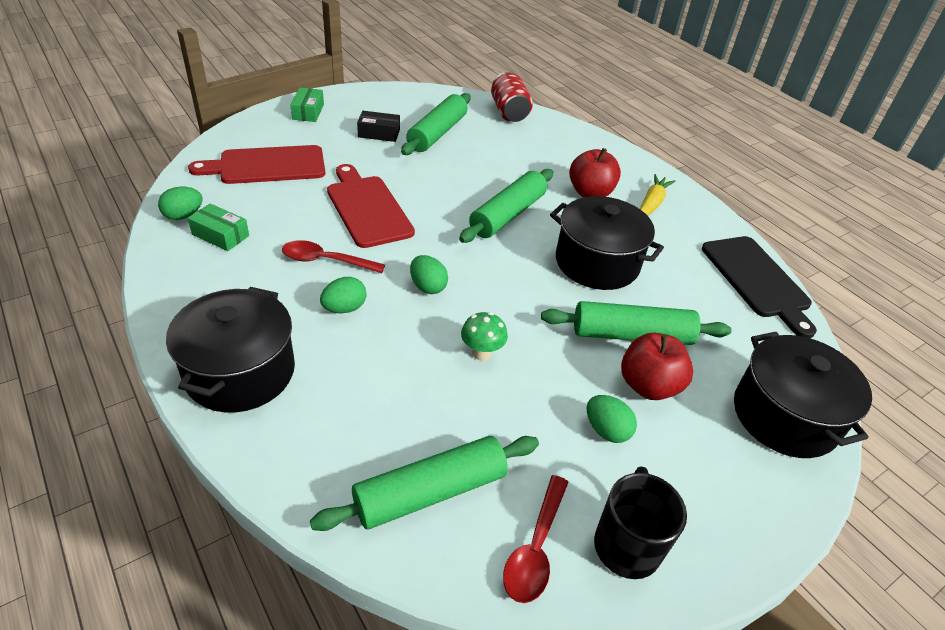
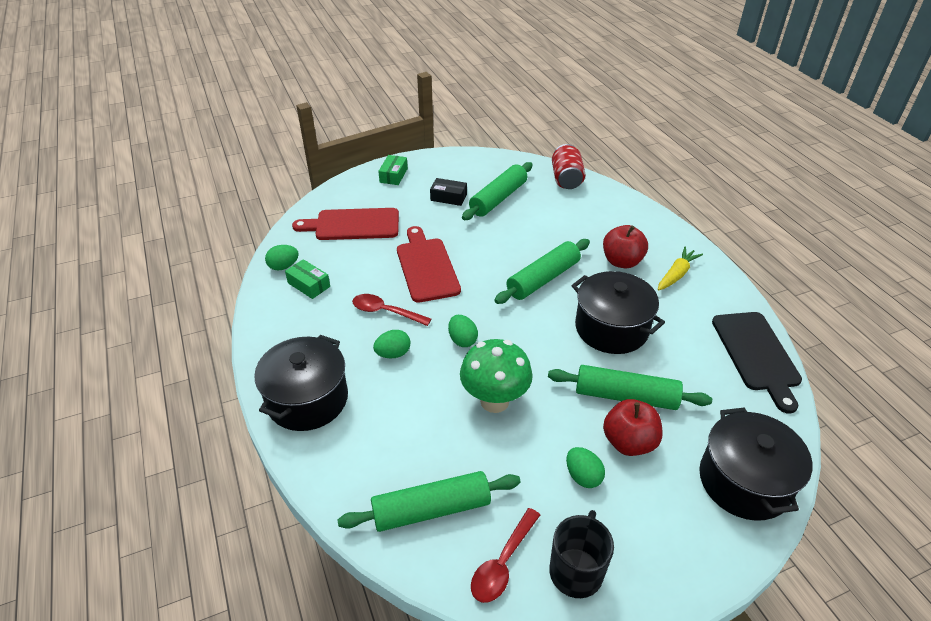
camera: 15 degrees right, 0 degrees up
green mushroom [461,312,508,361] -> green mushroom [460,339,533,413], size x1.89

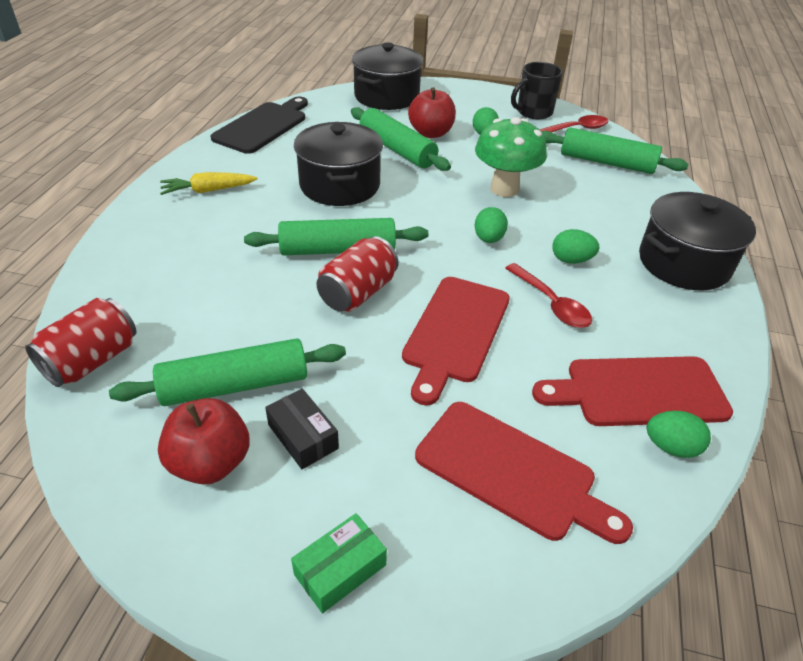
camera: 145 degrees left, 0 degrees up
green box [285,259,330,299] -> red cutting board [532,356,733,426]
red apple [603,225,648,268] -> red apple moved to [158,398,250,484]
none -> red can [316,236,399,312]

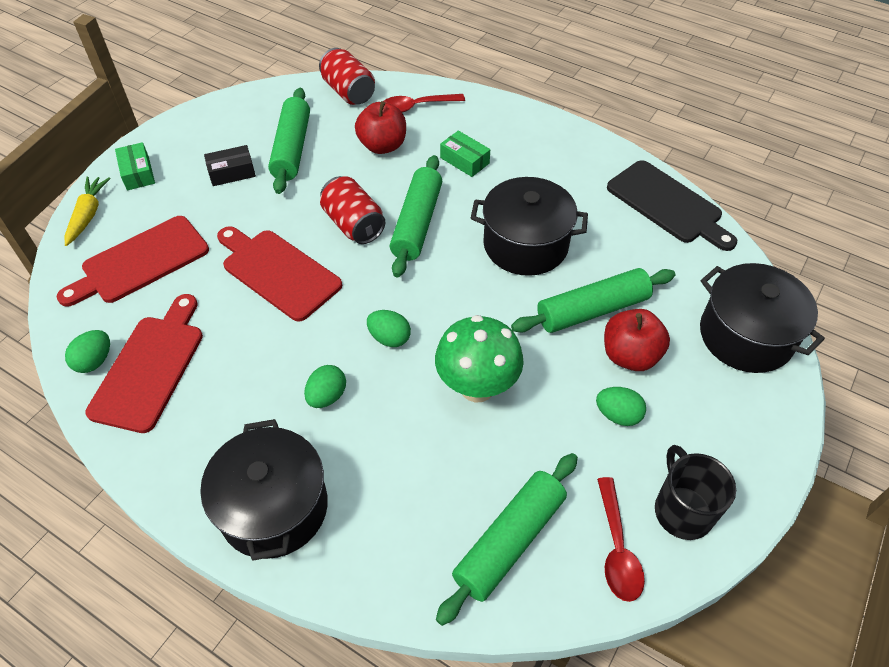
camera: 110 degrees right, 10 degrees up
red apple [158,398,250,484] -> red apple moved to [355,101,406,154]
yellow carrot [160,172,258,195] -> yellow carrot moved to [65,176,111,246]
red spoon [505,263,592,328] -> red spoon moved to [383,94,465,112]
none -> green box [440,131,490,177]

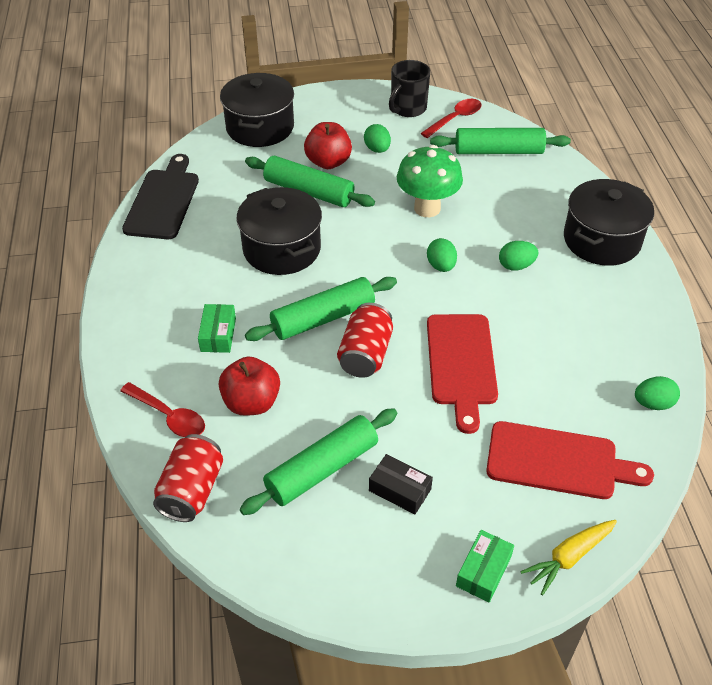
camera: 130 degrees left, 5 degrees down
red cutting board [85,294,203,433] -> none

